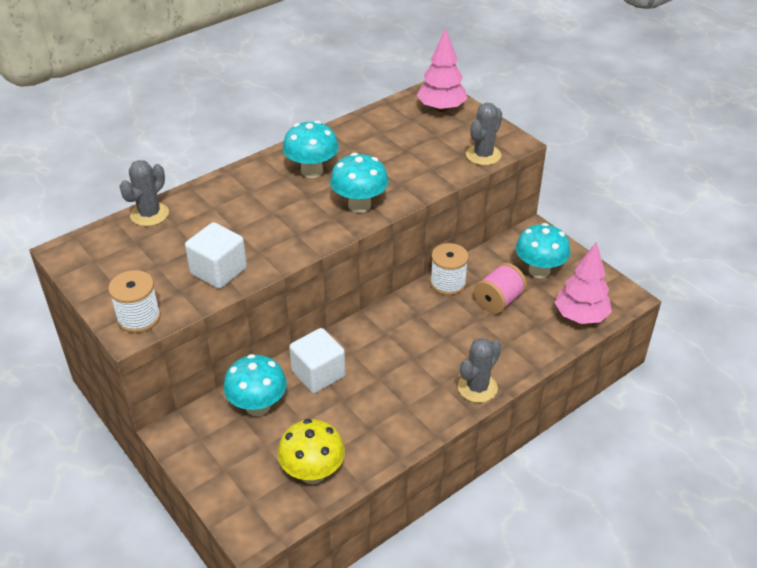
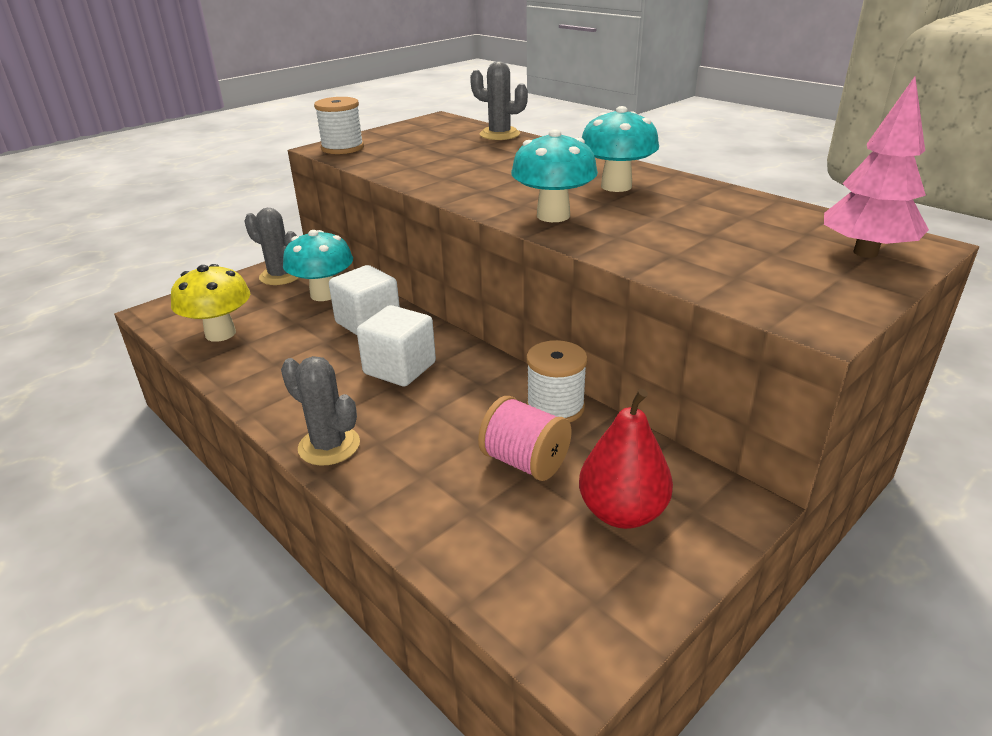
camera: 85 degrees right, 10 degrees down
white cube [185,222,247,289] -> white cube moved to [357,305,436,386]
grey cactus [466,103,502,165] -> grey cactus moved to [244,208,299,285]
turquoise mushroom [516,223,570,278] -> red pear [579,389,673,529]
pink tree [555,242,612,324] -> none

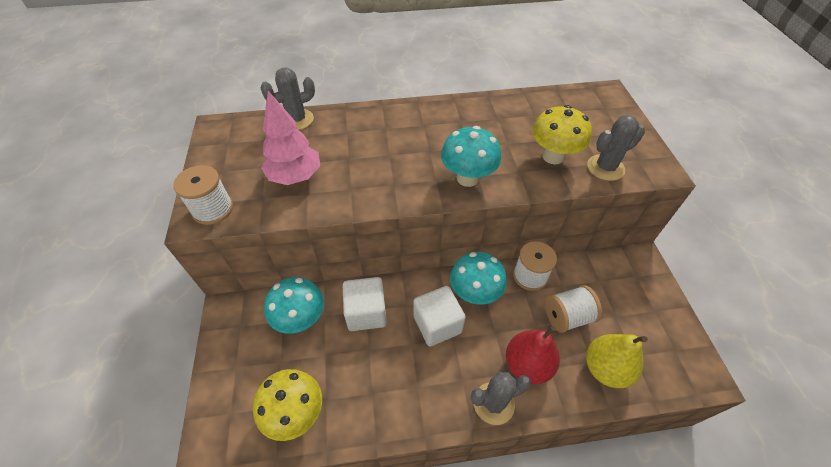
camera: 55 degrees left, 20 degrees up
grey cactus [244,208,299,285] -> grey cactus moved to [587,115,645,181]
pink spool [478,396,572,481] -> white spool [545,285,602,333]
red pear [579,389,673,529] -> red pear moved to [506,326,560,384]
turquoise mushroom [582,106,659,192] -> turquoise mushroom moved to [450,252,507,304]
pink tree [824,77,929,258] -> pink tree moved to [261,91,320,185]
none -> yellow mushroom [532,105,592,164]
none -> yellow pear [586,334,648,388]

